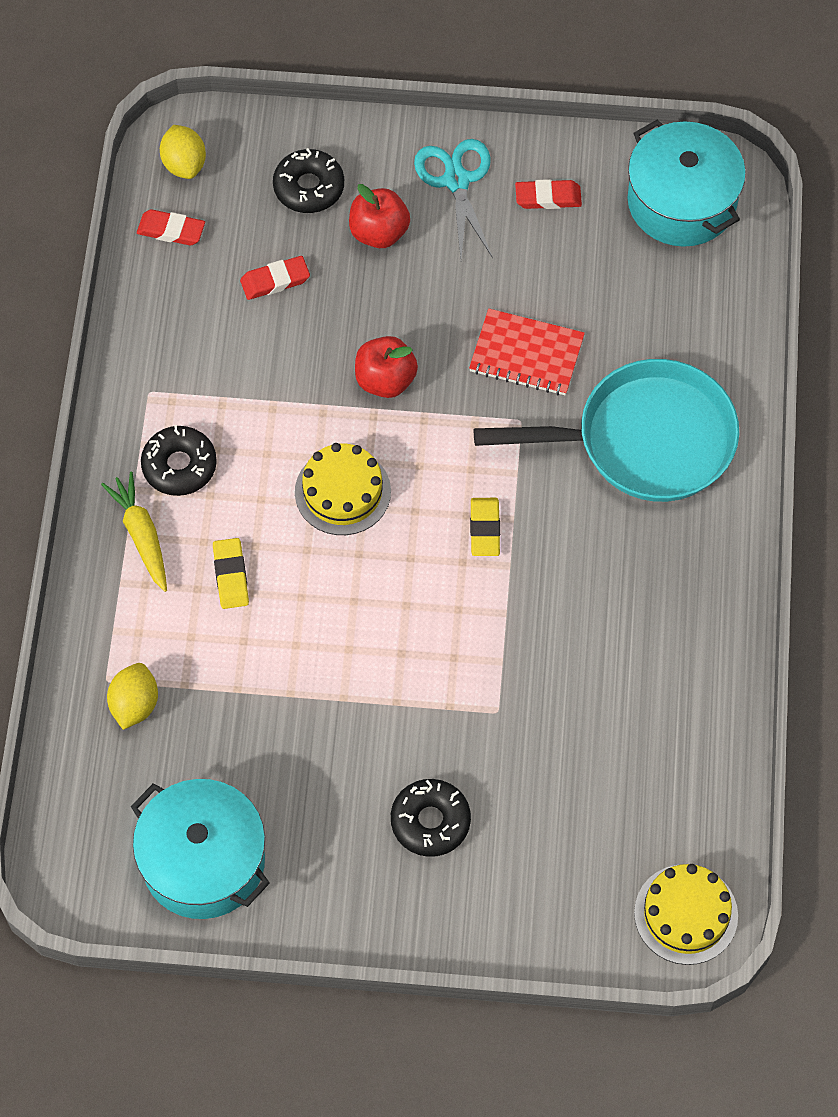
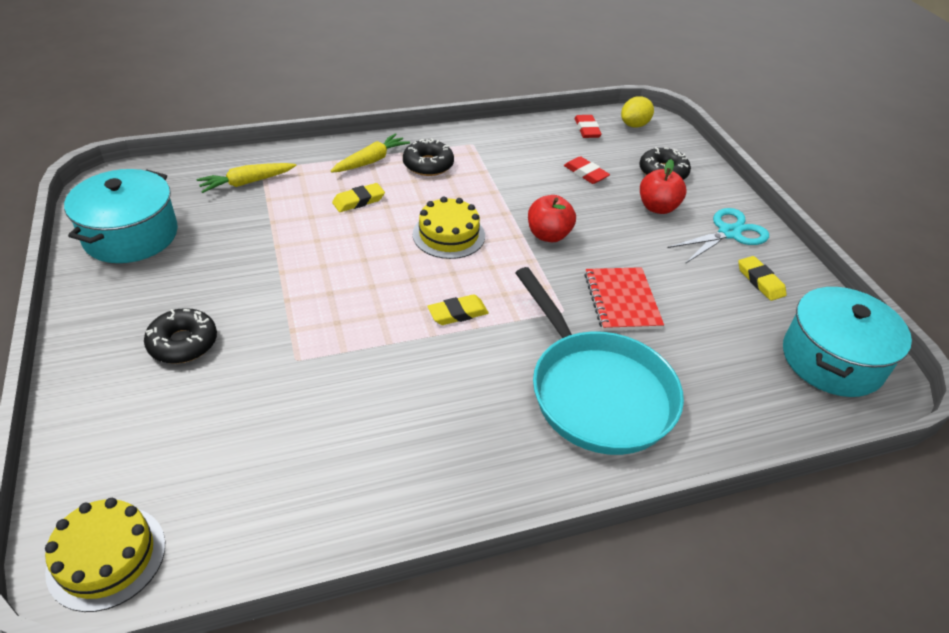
camera: 65 degrees right, 20 degrees down
yellow lemon [107,663,158,730] -> yellow carrot [196,163,296,193]
red eraser [515,179,582,209] -> yellow eraser [738,256,787,301]

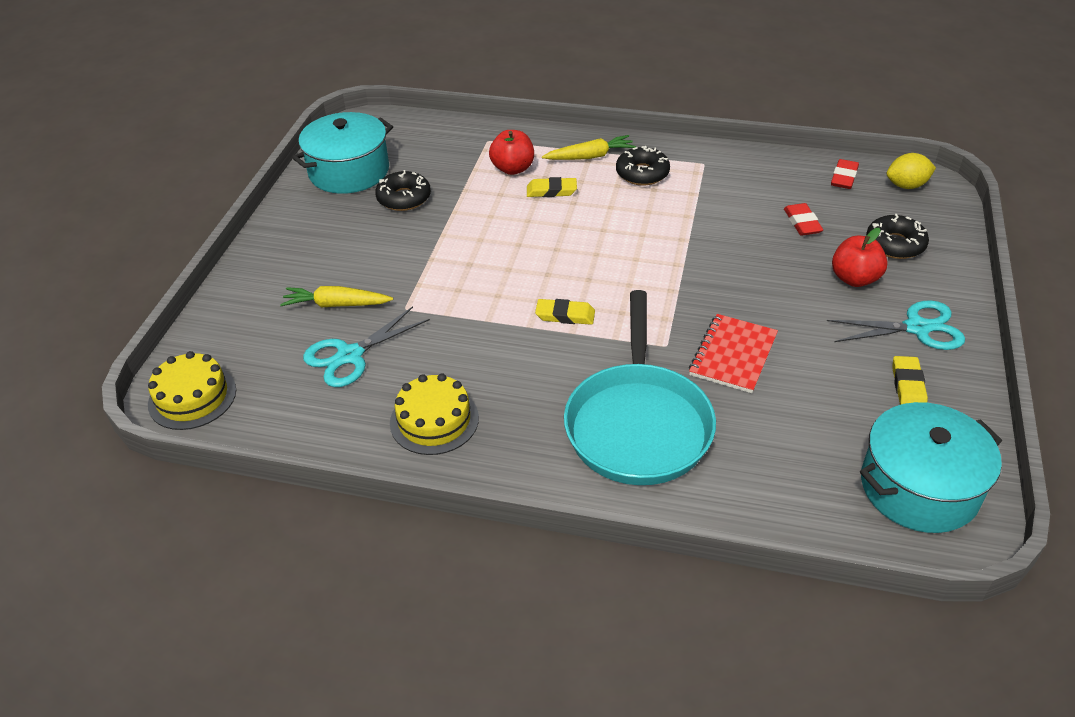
camera: 35 degrees right, 0 degrees up
black donut [144,308,217,364] -> black donut moved to [375,170,431,211]
yellow carrot [196,163,296,193] -> yellow carrot moved to [280,286,393,308]
yellow cake [413,196,485,259] -> yellow cake moved to [390,374,479,455]
red apple [528,195,576,242] -> red apple moved to [489,130,534,175]
none -> turquoise scissors [303,307,430,387]

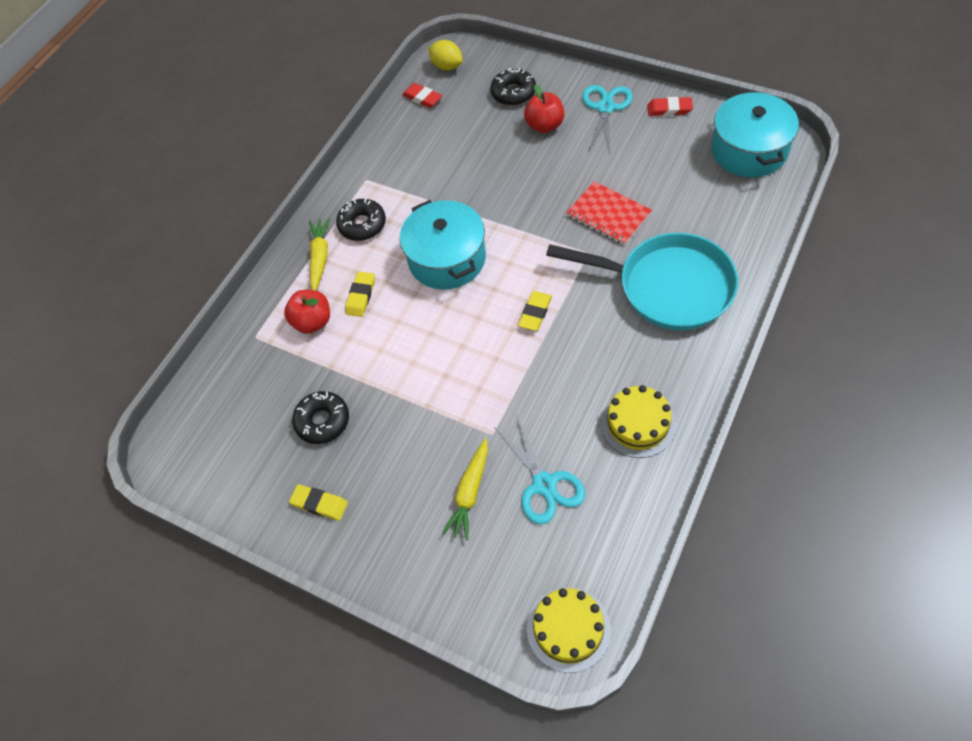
camera: 70 degrees left, 15 degrees up
turquoise pot [292,112,393,194] -> turquoise pot moved to [400,200,486,290]
red eraser [784,203,823,236] -> red eraser moved to [647,97,693,116]
yellow lemon [887,153,936,189] -> yellow lemon turned 60 degrees counterclockwise [428,40,463,70]
yellow eraser [892,356,928,405] -> yellow eraser moved to [289,484,348,521]

